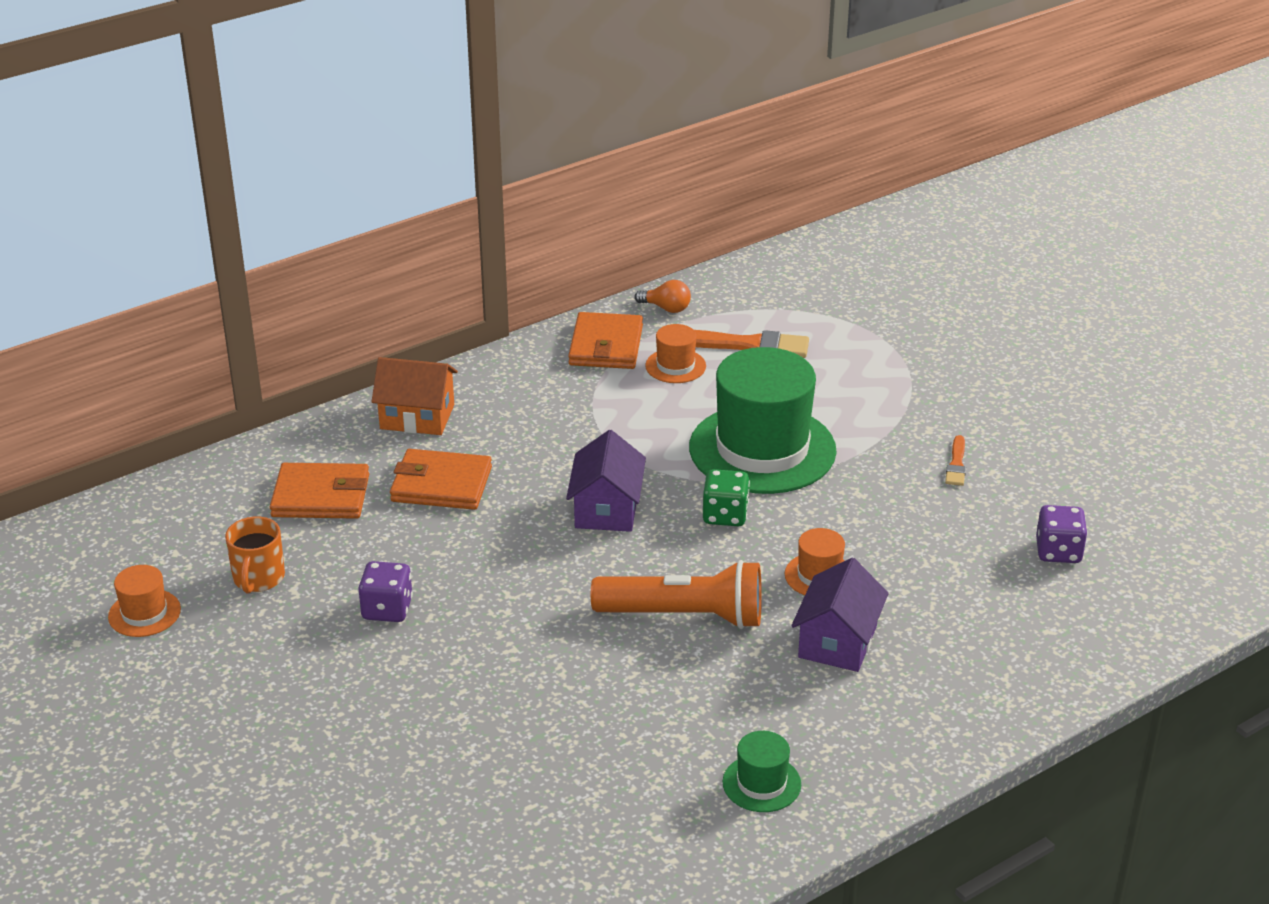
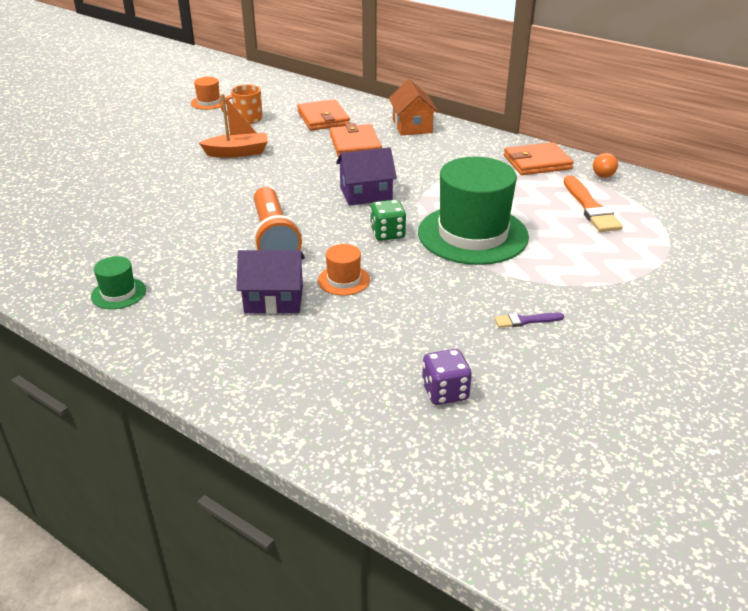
camera: 70 degrees right, 0 degrees up
purple dice [358,561,413,622] -> orange boat [199,94,268,158]
orange hat [645,324,706,383] -> none
orange brush [945,435,966,486] -> purple brush [494,313,564,328]

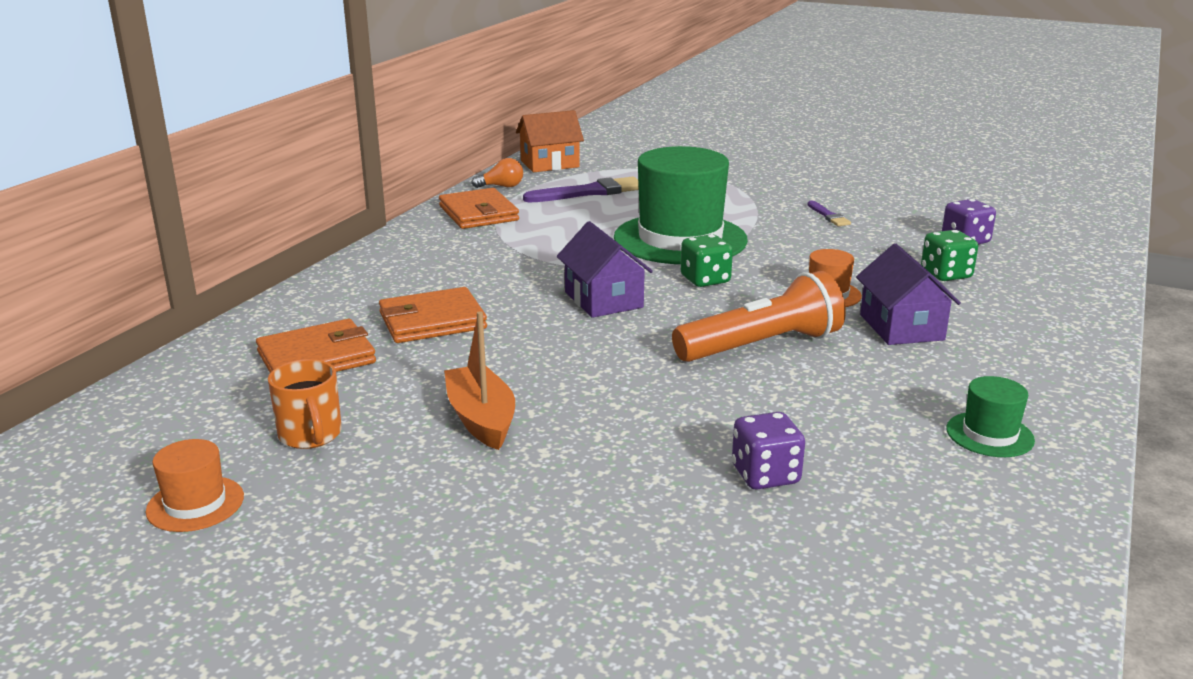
camera: 100 degrees left, 10 degrees down
orange house [389,79,438,135] -> orange house moved to [516,110,584,172]
orange brush [564,175,623,232] -> purple brush [523,177,639,202]
none -> purple dice [732,412,805,490]
none -> green dice [921,230,978,281]

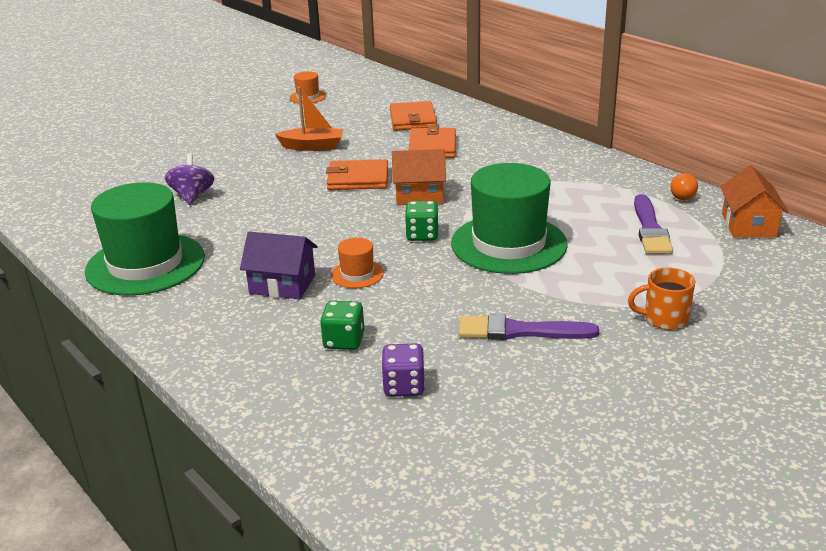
camera: 115 degrees right, 5 degrees up
orange mug [268,359,342,449] -> orange mug moved to [628,268,695,330]
orange wallet [439,188,519,229] -> orange wallet moved to [326,159,388,190]
purple house [557,221,653,318] -> orange house [392,149,446,205]
orange flashlight [672,271,846,362] -> none
purple dice [732,412,805,490] -> purple spinning top [165,154,214,205]
purple brush [807,200,851,226] -> purple brush [459,314,599,340], size x1.89
green hat [946,376,1035,457] -> green hat [85,182,205,296], size x2.29

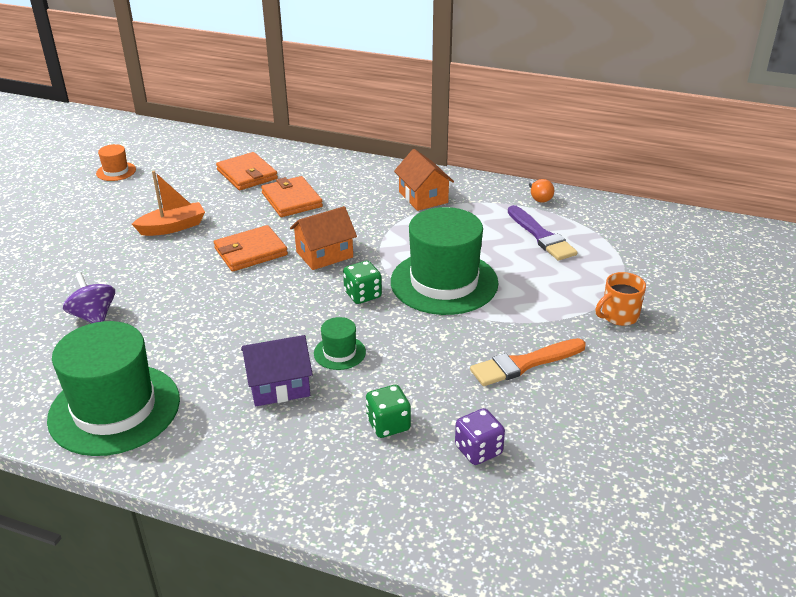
camera: 30 degrees left, 5 degrees up
orange hat [331,237,384,288] -> green hat [314,317,366,370]
purple brush [459,314,599,340] -> orange brush [470,338,586,386]
orange house [720,165,789,238] -> orange house moved to [394,149,454,211]

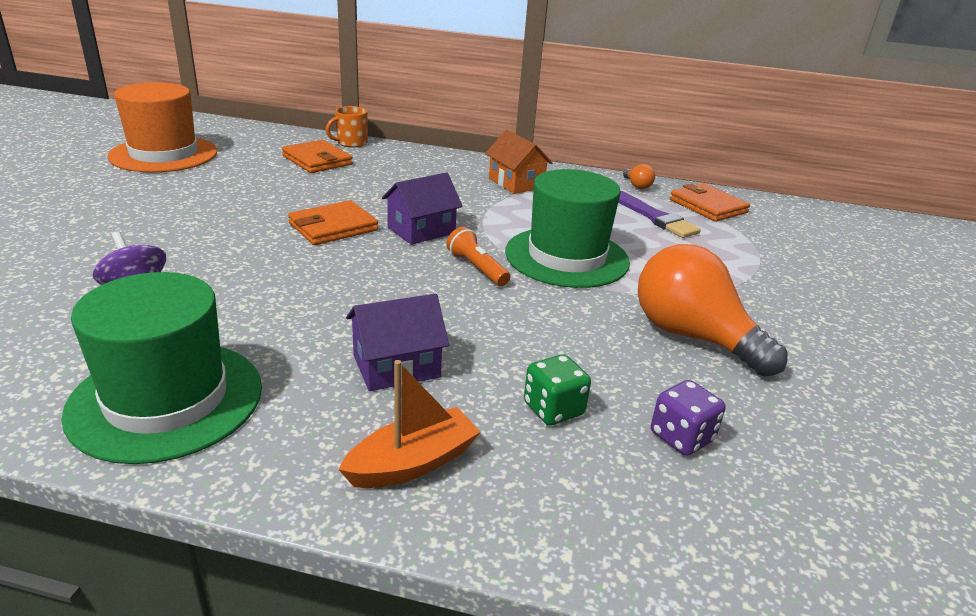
camera: 10 degrees left, 5 degrees down
orange hat [96,144,136,181] -> orange hat [108,82,217,173], size x2.29
orange boat [132,171,205,236] -> orange boat moved to [338,360,480,488]
orange wallet [261,176,323,217] -> orange wallet moved to [670,183,750,222]
orange house [290,206,357,270] -> purple house [382,172,463,245]
green hat [314,317,366,370] -> none
green dice [343,261,382,304] -> orange flashlight [447,227,511,286]
orange brush [470,338,586,386] -> orange light bulb [638,244,788,377]
orange mug [595,272,646,326] -> orange mug moved to [326,106,368,147]

